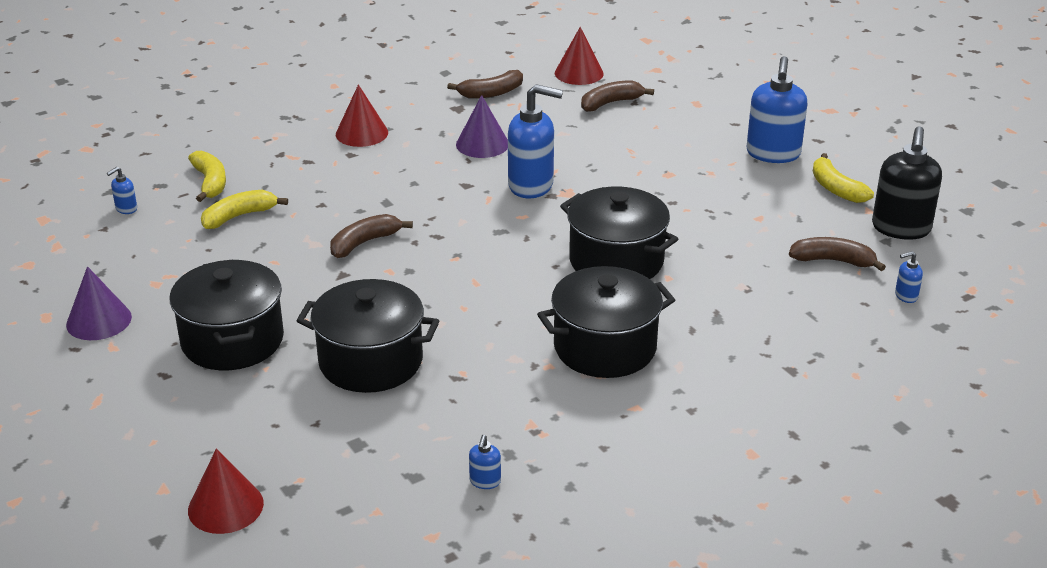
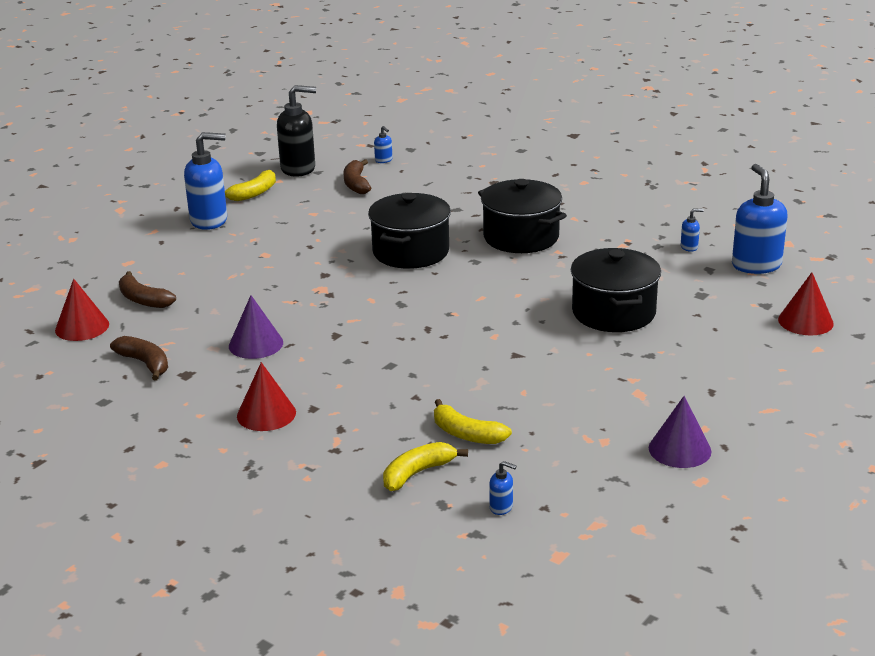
camera: 110 degrees left, 5 degrees down
black pot [170,259,284,370] -> none
brown banana [330,214,413,258] -> none
blue soap dispenser [508,84,563,198] -> blue soap dispenser moved to [732,164,787,274]

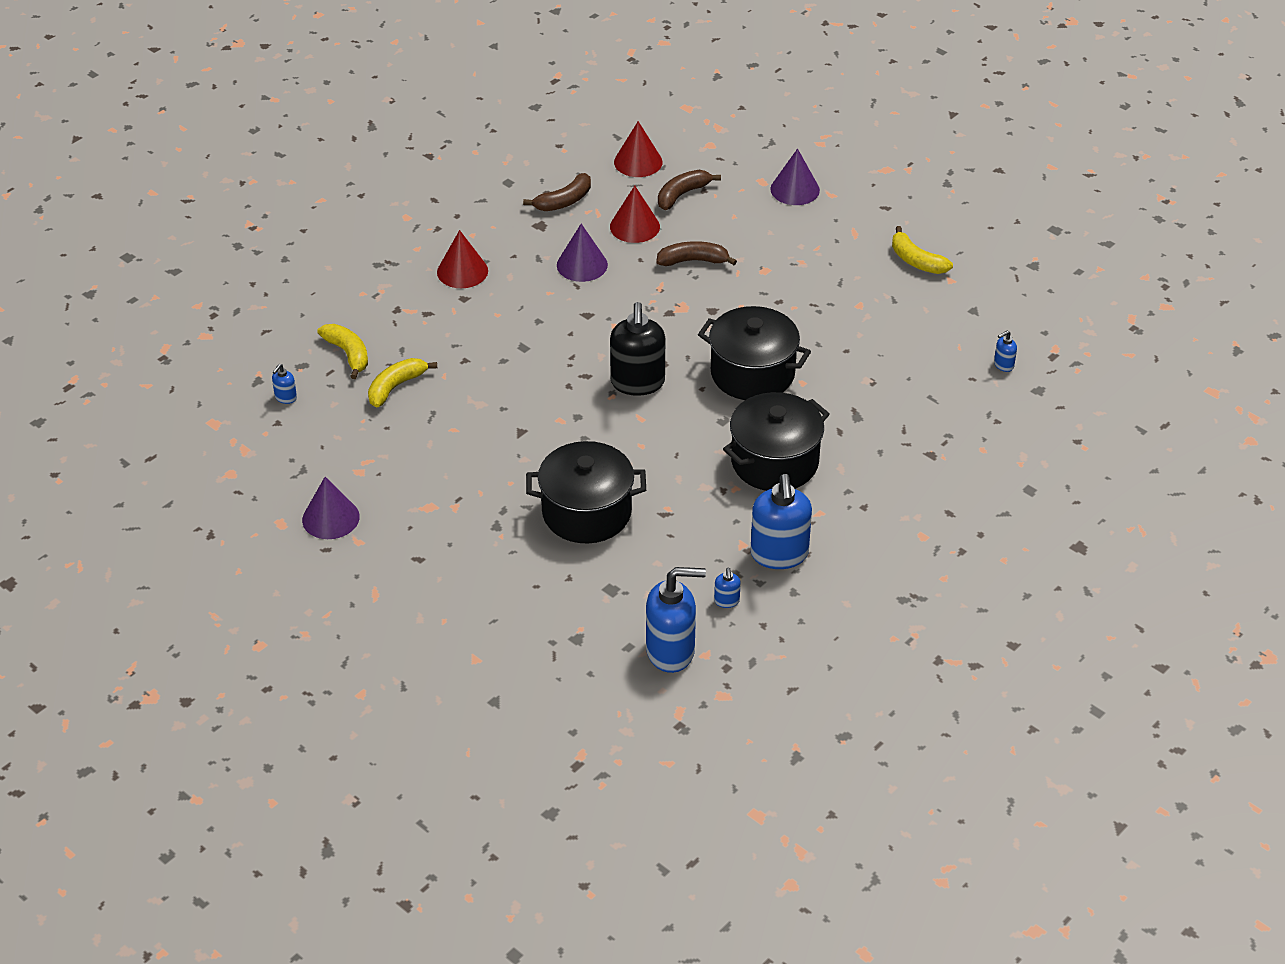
camera: 95 degrees right, 15 degrees up
blue soap dispenser [184,132,227,230] -> blue soap dispenser moved to [750,474,812,569]
black soap dispenser [277,85,316,177] -> black soap dispenser moved to [610,302,665,396]
brown banana [343,159,371,194] -> brown banana moved to [656,241,737,266]
red cone [778,272,834,336] -> red cone moved to [610,186,660,243]
none -> purple cone [770,148,820,205]

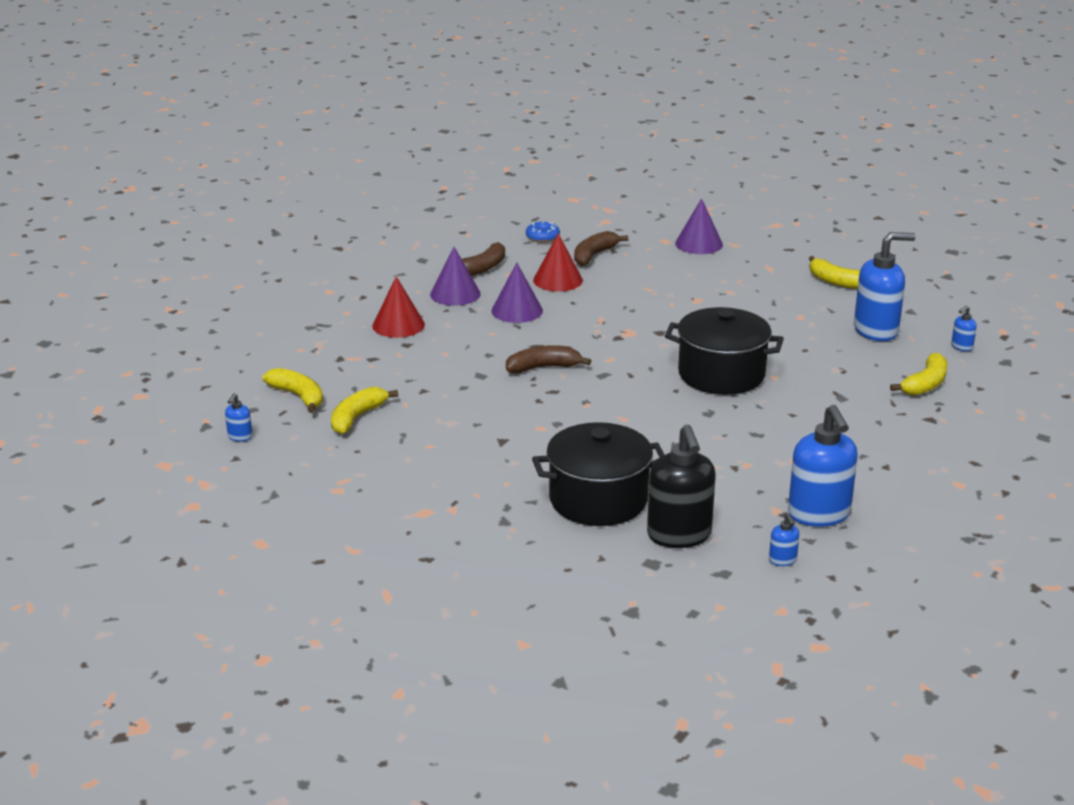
camera: 10 degrees left, 15 degrees down
purple cone [302,477,360,539] -> purple cone moved to [430,247,481,306]
black soap dispenser [610,302,665,396] -> black soap dispenser moved to [647,425,716,548]
red cone [614,121,662,177] -> blue donut [526,222,560,242]
blue soap dispenser [646,567,706,673] -> blue soap dispenser moved to [854,232,916,341]
brown banana [656,241,737,266] -> brown banana moved to [506,345,591,373]
black pot [723,392,830,491] -> none
none -> yellow banana [890,353,947,395]

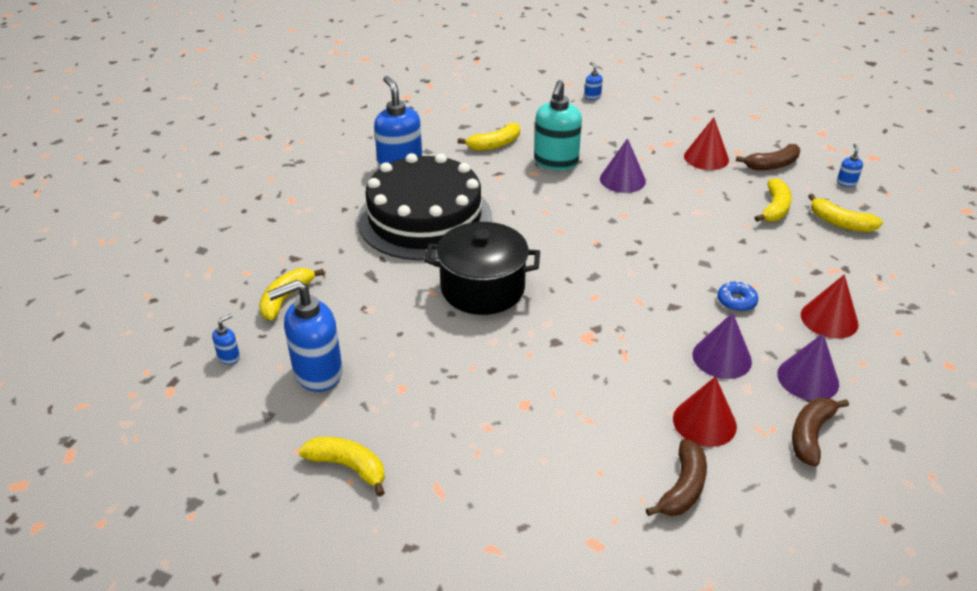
camera: 170 degrees right, 10 degrees up
brown banana [506,345,591,373] -> brown banana moved to [736,144,800,170]
blue donut [526,222,560,242] -> blue donut moved to [717,281,758,312]
black pot [532,422,665,526] -> turquoise soap dispenser [534,80,582,170]
black soap dispenser [647,425,716,548] -> yellow banana [458,123,520,151]
purple cone [675,198,723,254] -> purple cone moved to [600,138,646,193]
blue soap dispenser [769,513,799,566] -> blue soap dispenser moved to [585,62,603,100]
none -> black cake [357,153,492,260]
none -> red cone [684,117,729,170]

